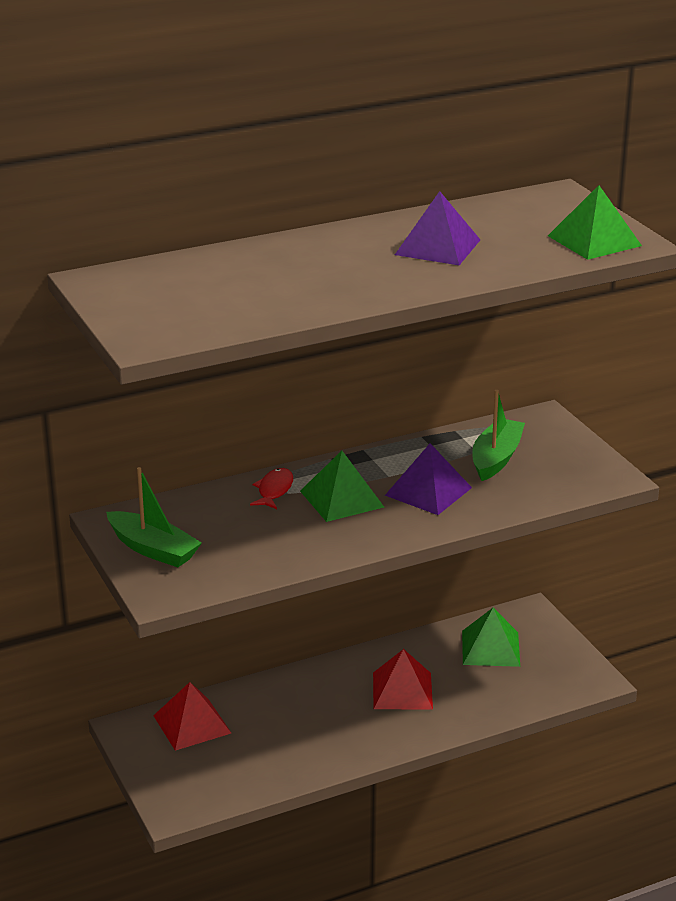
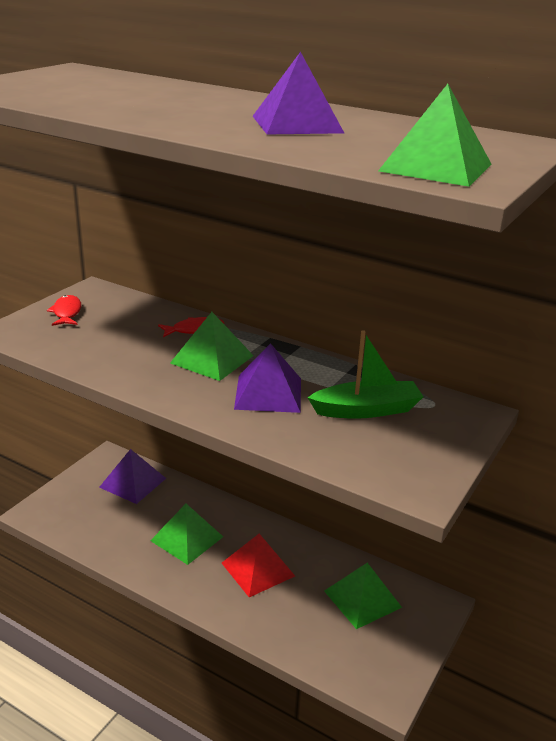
camera: 55 degrees right, 0 degrees up
green boat [106,467,202,567] -> red fish [47,295,81,326]
red pyramid [153,682,231,751] -> purple pyramid [99,449,166,504]
none -> green pyramid [150,504,223,565]

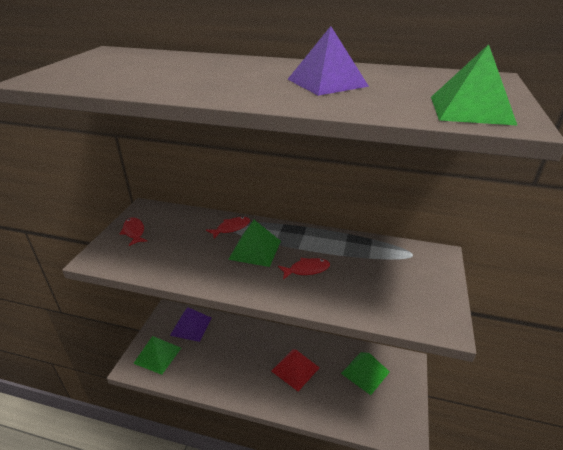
camera: 15 degrees left, 5 degrees up
green pyramid [150,504,223,565] -> green pyramid moved to [133,336,181,375]
purple pyramid [234,343,301,413] -> red fish [278,258,330,280]
green boat [307,330,423,419] -> none

